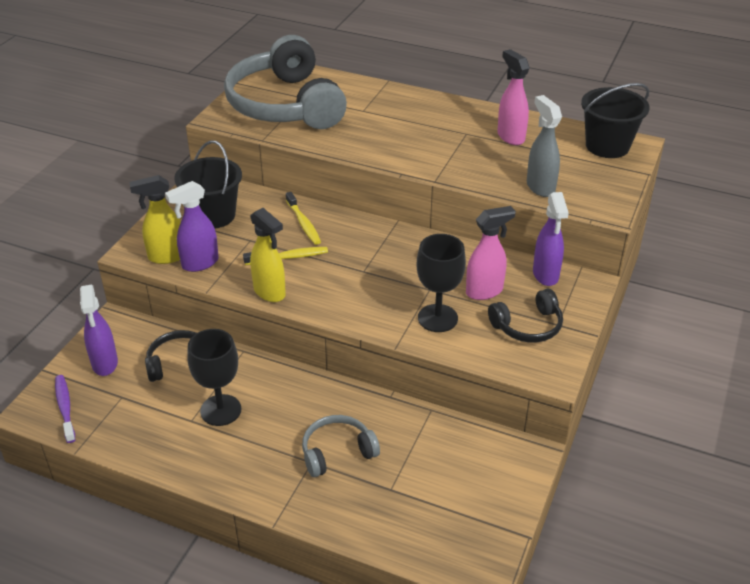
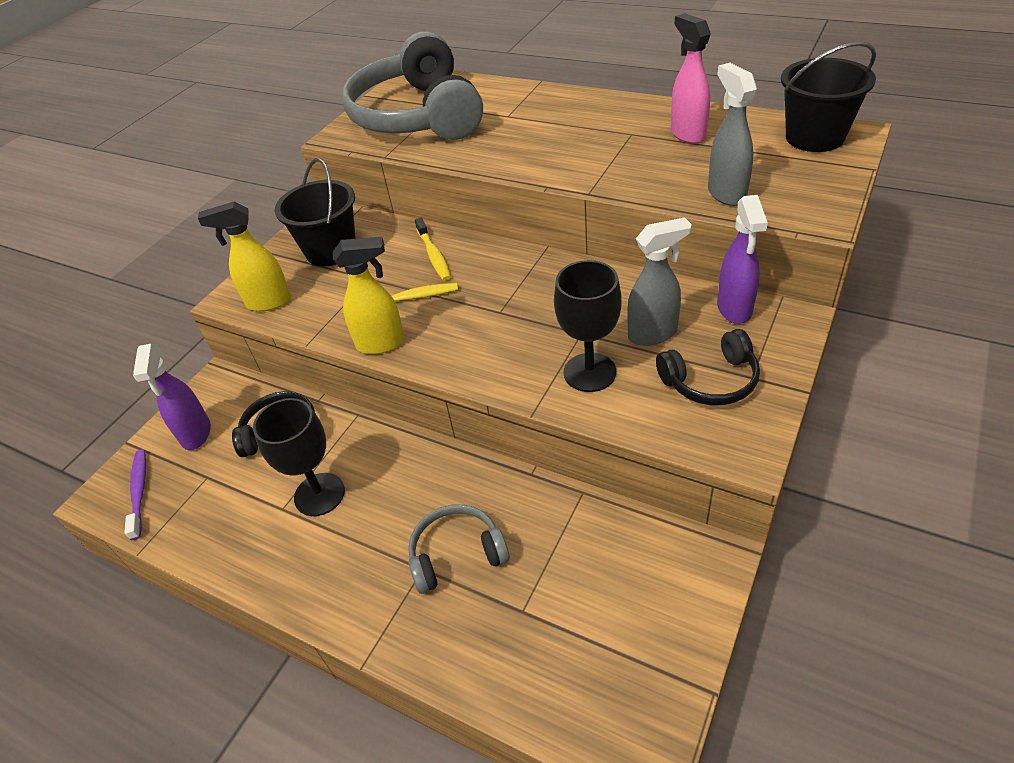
camera: 10 degrees right, 5 degrees up
purple spray bottle [165,181,219,272] -> none
yellow spray bottle [250,208,286,302] -> yellow spray bottle turned 60 degrees counterclockwise [333,237,405,354]
pink spray bottle [466,206,516,300] -> grey spray bottle [627,217,692,346]

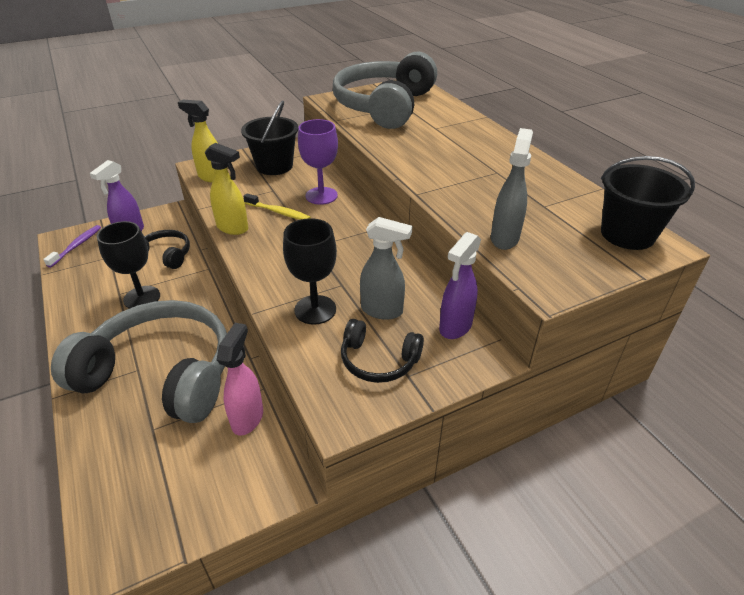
camera: 30 degrees right, 5 degrees down
grey headphones [408,504,510,594] -> grey headphones [51,300,227,423], size x2.15
yellow toothbrush [415,218,451,281] -> purple goblet [298,119,338,205]
pink spray bottle [671,13,711,144] -> pink spray bottle moved to [217,323,263,436]

